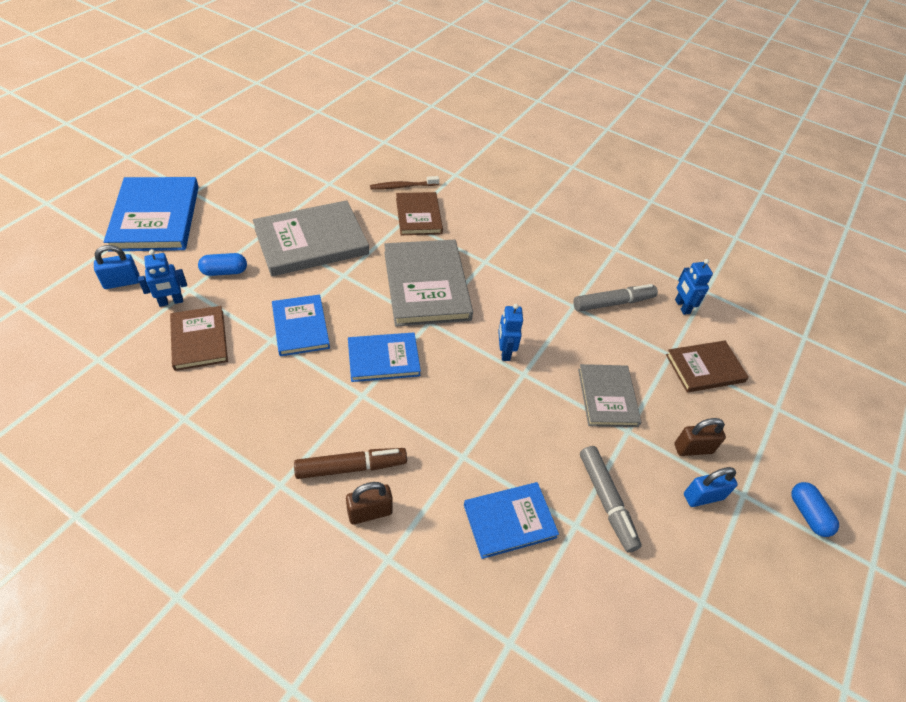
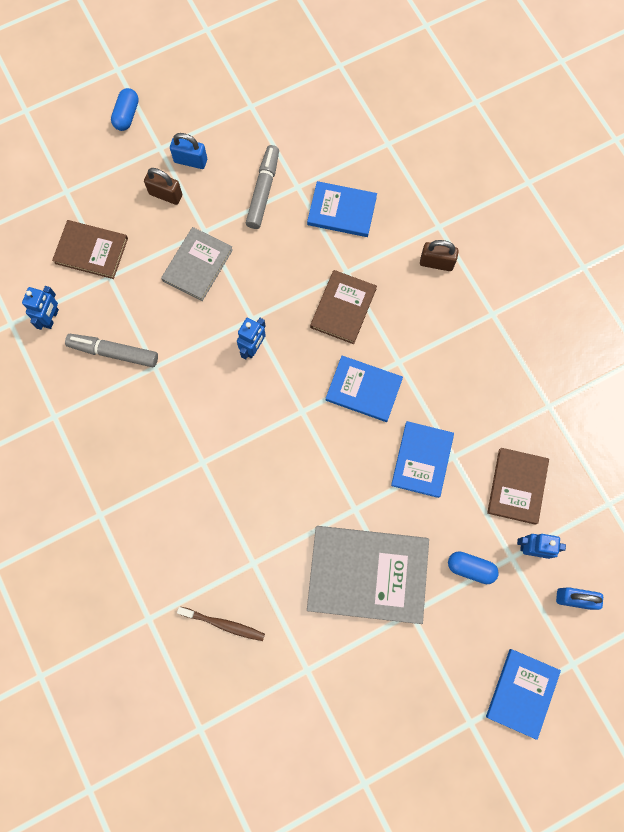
camera: 145 degrees left, 25 degrees up
blue book [104,177,199,252] -> blue book [486,649,561,740], size x0.60
brown marker [294,448,407,479] -> none
grey book [384,240,473,327] -> none
brown book [396,192,443,235] -> brown book moved to [310,270,377,344]

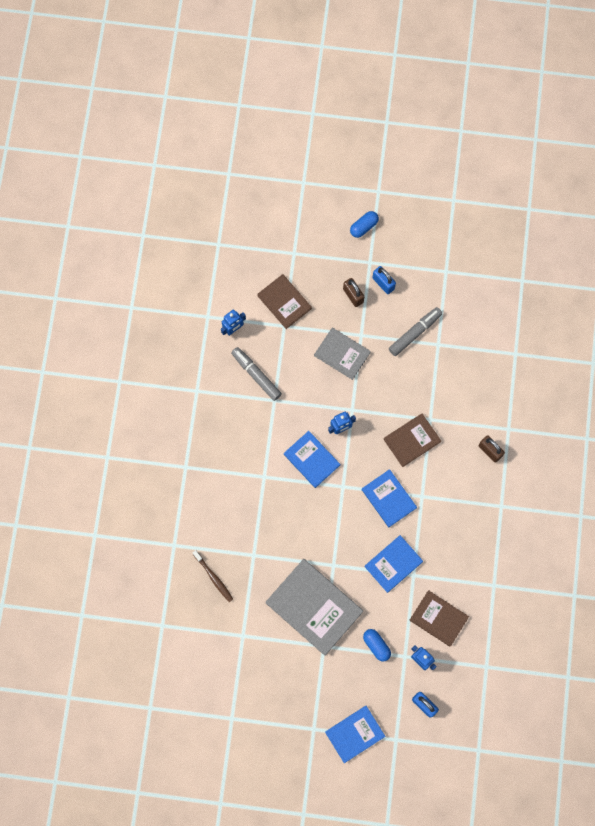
camera: 35 degrees right, 0 degrees up
grey book [161,227,233,301] -> grey book turned 60 degrees clockwise [314,328,371,380]
blue book [307,181,377,237] -> blue book moved to [284,431,340,488]
brown book [487,448,549,525] -> brown book turned 75 degrees clockwise [410,590,469,647]

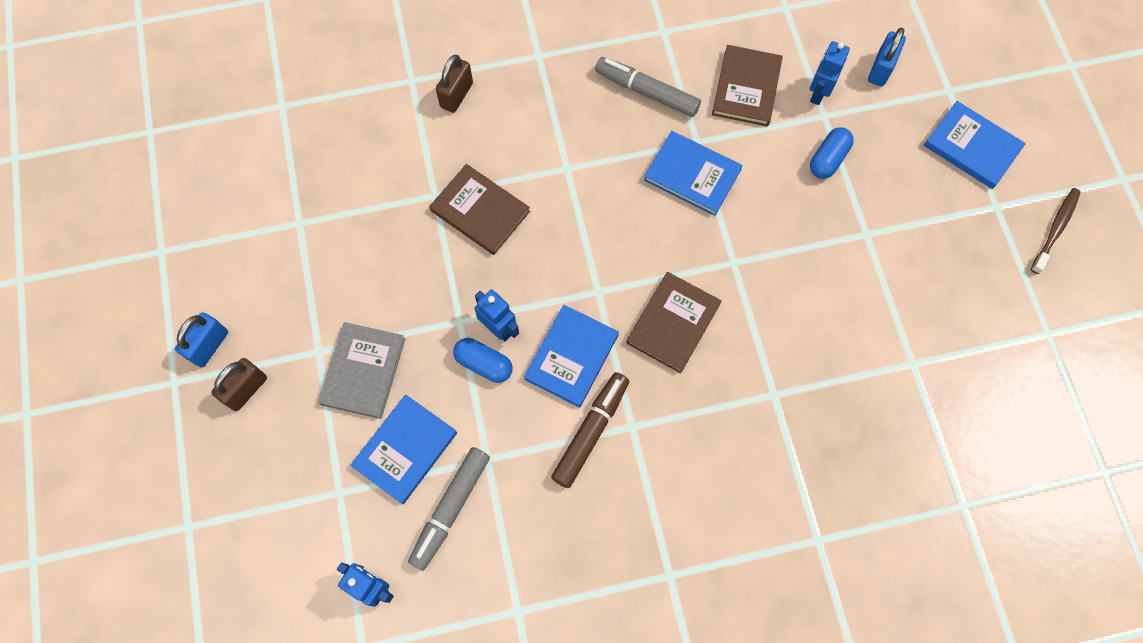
camera: 110 degrees left, 5 degrees down
brown toothbrush [193,550,233,602] -> brown toothbrush moved to [1031,188,1081,274]
brown book [257,274,312,329] -> brown book moved to [626,272,722,373]
grey book [266,559,363,656] -> none
blue capsule [350,211,379,238] -> blue capsule moved to [453,338,513,383]
blue book [362,469,417,527] -> blue book moved to [350,395,457,504]
grey marker [389,307,442,356] -> grey marker moved to [595,57,701,117]
none -> brown marker [551,372,629,488]

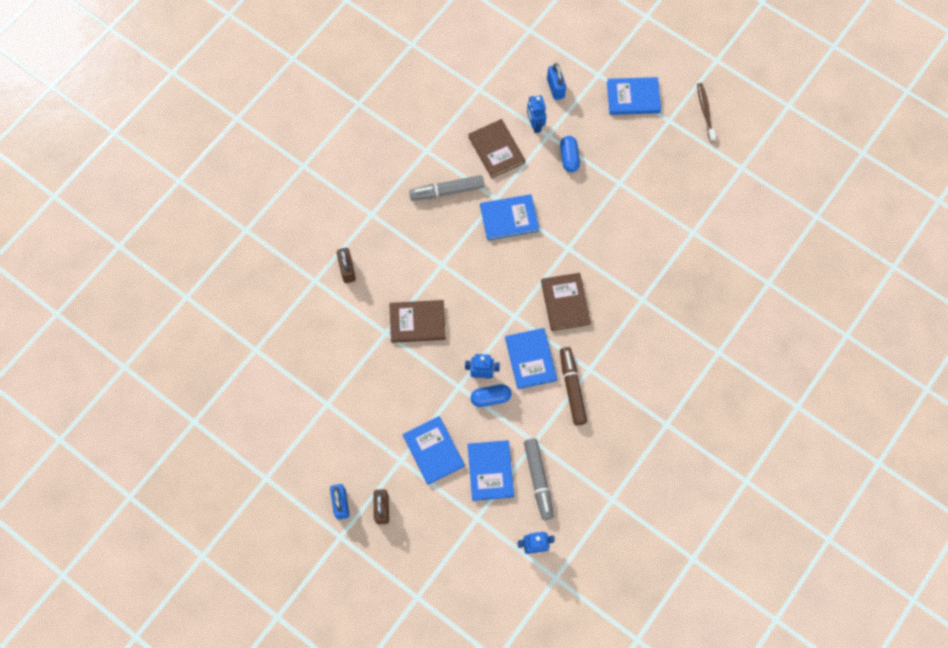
camera: 40 degrees left, 0 degrees up
grey book [318,322,405,419] -> blue book [403,416,465,485]

